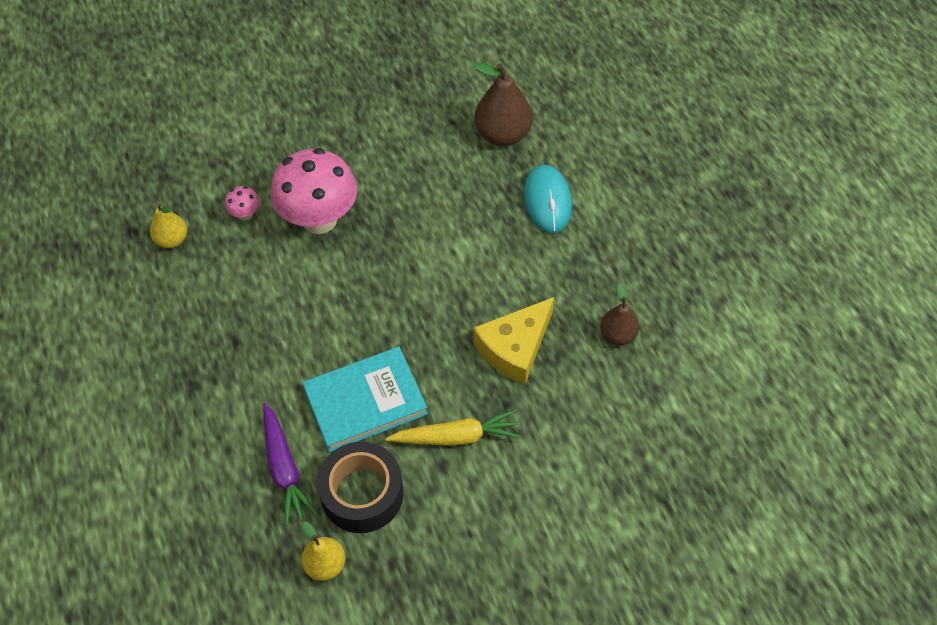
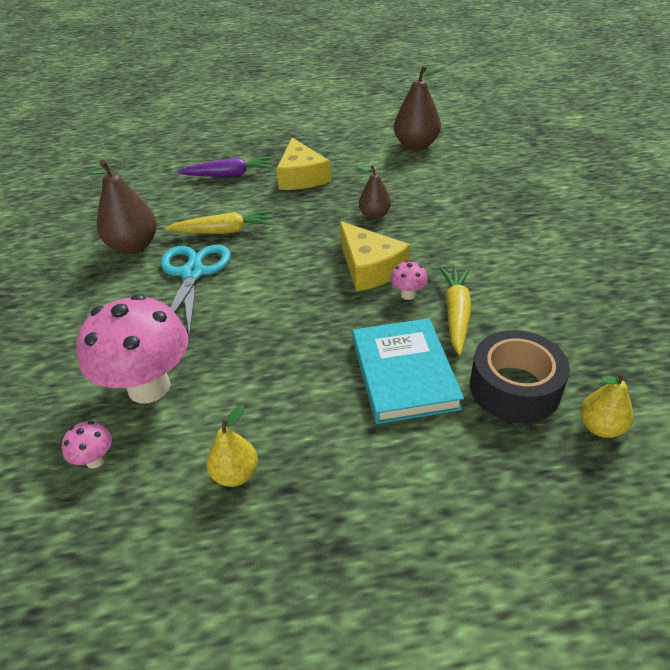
camera: 75 degrees left, 15 degrees down
yellow pear [150,203,187,248] -> yellow pear moved to [206,405,258,487]
purple carrot [263,403,318,526] -> purple carrot moved to [177,157,273,177]
turquoise mouse [524,165,572,233] -> yellow carrot [165,210,274,234]
none -> turquoise scissors [161,245,231,337]
none -> yellow cheese [276,138,331,190]
none -> pink mushroom [390,260,428,300]
none -> brown pear [394,65,446,150]

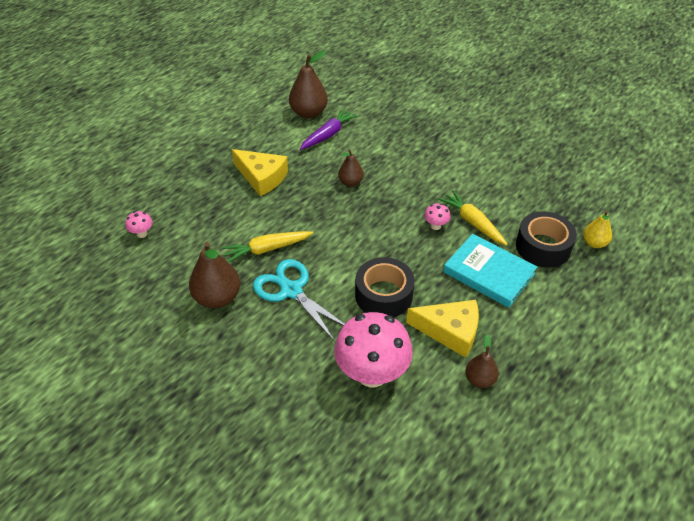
camera: 45 degrees left, 5 degrees up
pink mushroom [61,421,112,468] -> pink mushroom moved to [125,211,153,238]
yellow carrot [165,210,274,234] -> yellow carrot turned 150 degrees counterclockwise [223,231,313,263]
purple carrot [177,157,273,177] -> purple carrot moved to [300,109,358,150]
yellow pear [206,405,258,487] -> brown pear [465,334,499,388]
yellow cheese [340,221,410,292] -> yellow cheese moved to [406,300,479,358]
none -> black tape [355,257,415,317]

